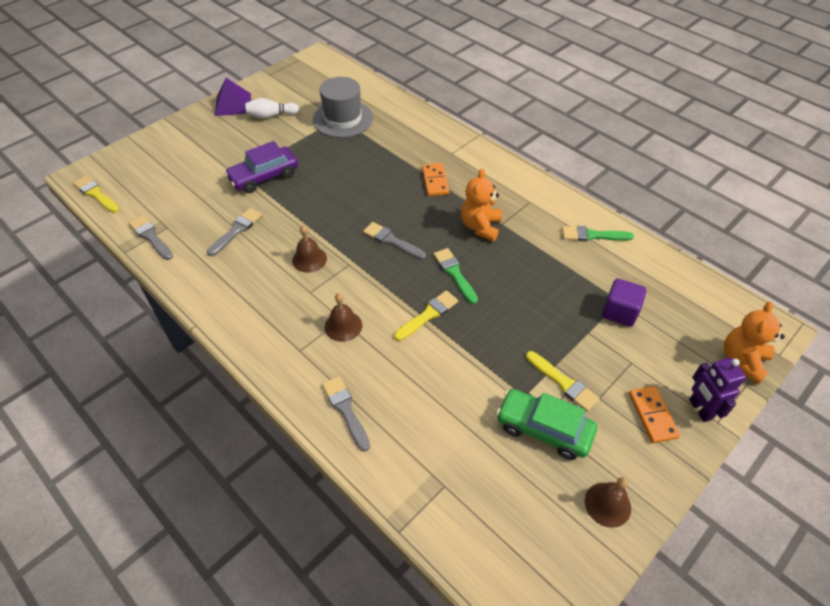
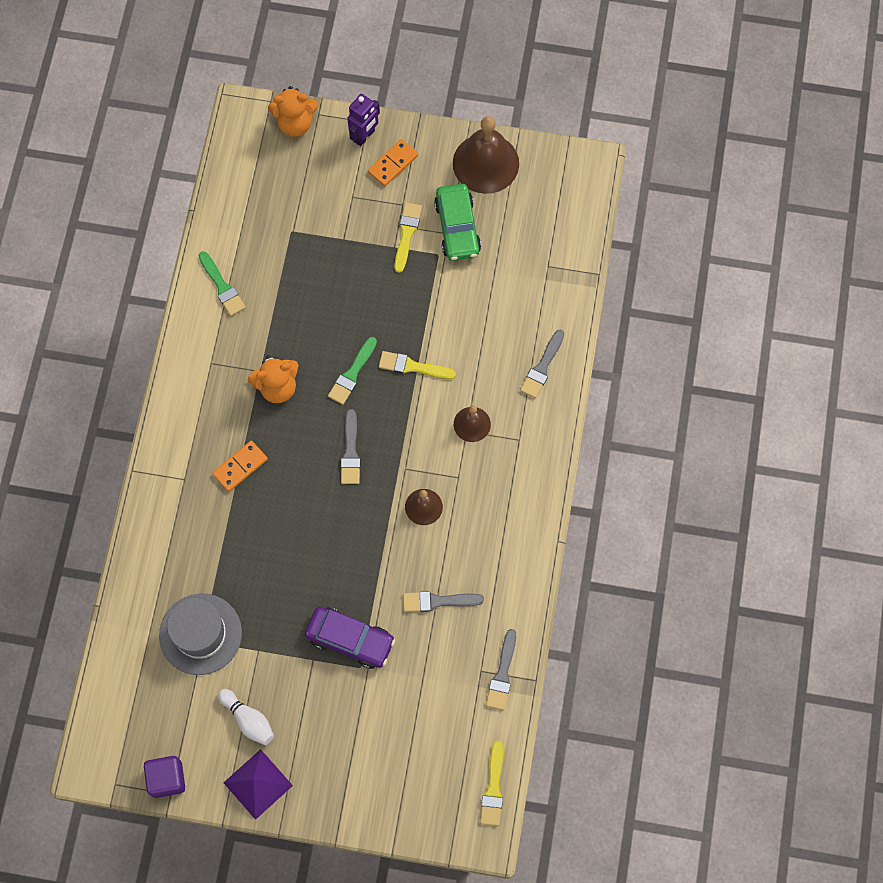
camera: 125 degrees left, 20 degrees up
brown bell [585,477,631,528] -> brown bell [453,116,519,194], size x1.88
purple cube [602,279,646,327] -> purple cube moved to [144,756,185,798]

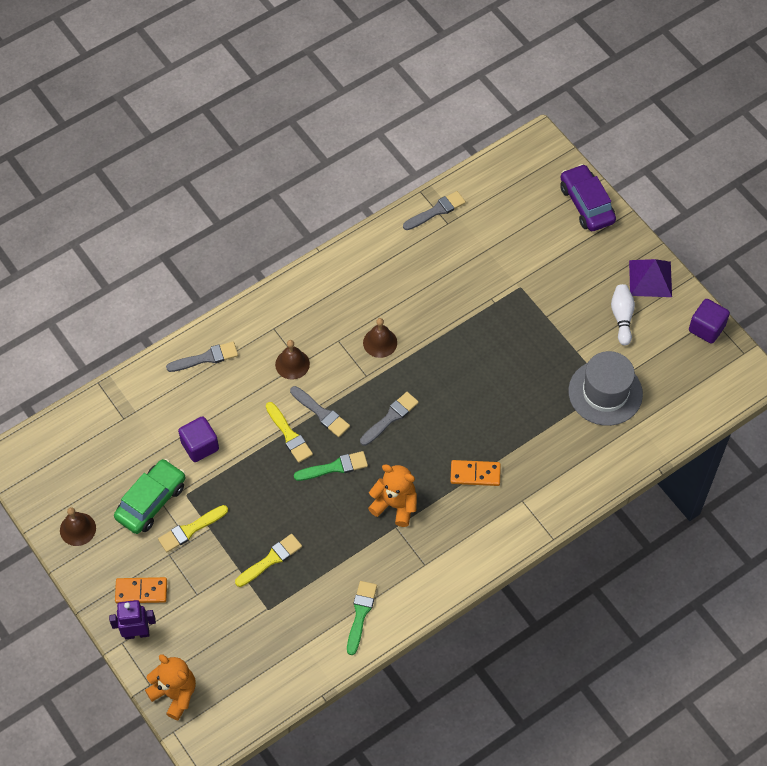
camera: 135 degrees left, 10 degrees down
purple car [305,607,395,669] -> purple car moved to [560,164,616,231]
grey brush [403,591,484,612] -> grey brush moved to [290,386,350,437]
brown bell [453,116,519,194] -> brown bell [60,507,96,546], size x0.53
yellow brush [480,741,503,826] -> yellow brush moved to [235,534,302,587]
none -> purple cube [178,416,219,462]

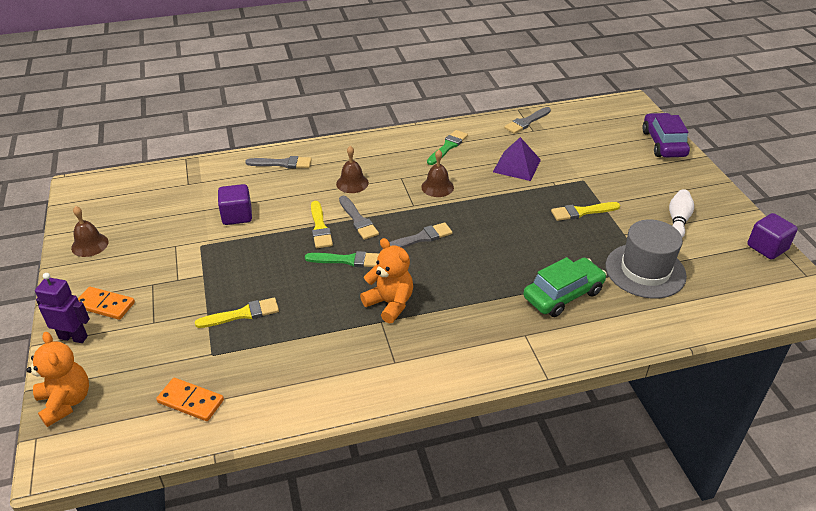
camera: 20 degrees right, 20 degrees down
green car [114,459,186,534] -> green car moved to [523,257,607,317]
yellow brush [158,505,228,552] -> yellow brush moved to [551,202,620,221]
green brush [347,581,377,655] -> green brush moved to [427,130,468,165]
grey brush [403,191,466,230] -> grey brush turned 150 degrees clockwise [504,107,551,134]
orange domino [450,460,501,486] -> orange domino moved to [156,378,224,421]
purple pyramid [629,259,672,297] -> purple pyramid moved to [493,137,541,181]

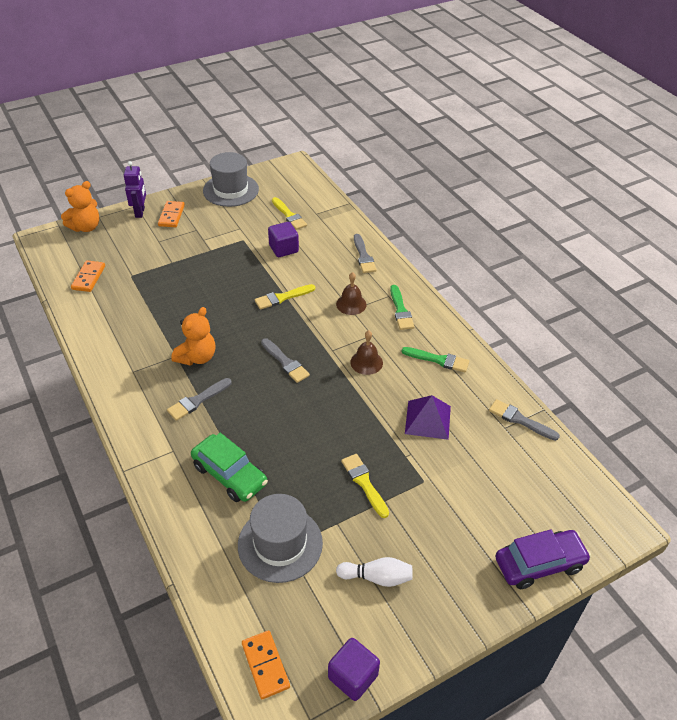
camera: 75 degrees right, 5 degrees up
brown bell [71,206,108,257] -> grey hat [203,152,259,207]
yellow brush [195,298,279,328] -> yellow brush moved to [272,197,307,230]
green brush [305,251,379,267] -> green brush moved to [390,285,415,330]
grey brush [339,196,379,240] -> grey brush moved to [167,378,232,421]
none -> orange domino [242,630,290,699]

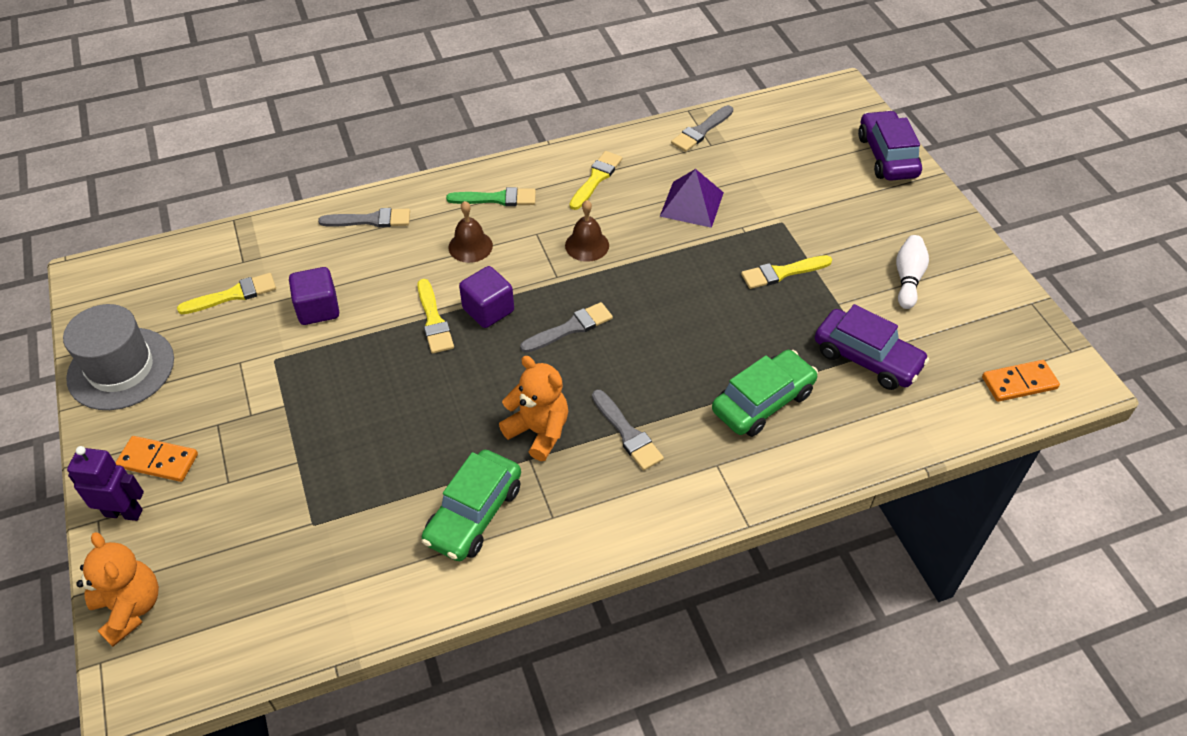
camera: 80 degrees left, 5 degrees up
orange domino [71,260,105,292] -> none
grey hat [238,494,323,583] -> purple car [815,304,929,390]
purple cube [328,638,380,701] -> purple cube moved to [459,266,514,328]
green brush [402,347,469,372] -> yellow brush [570,151,622,210]
none -> green car [421,450,521,561]

